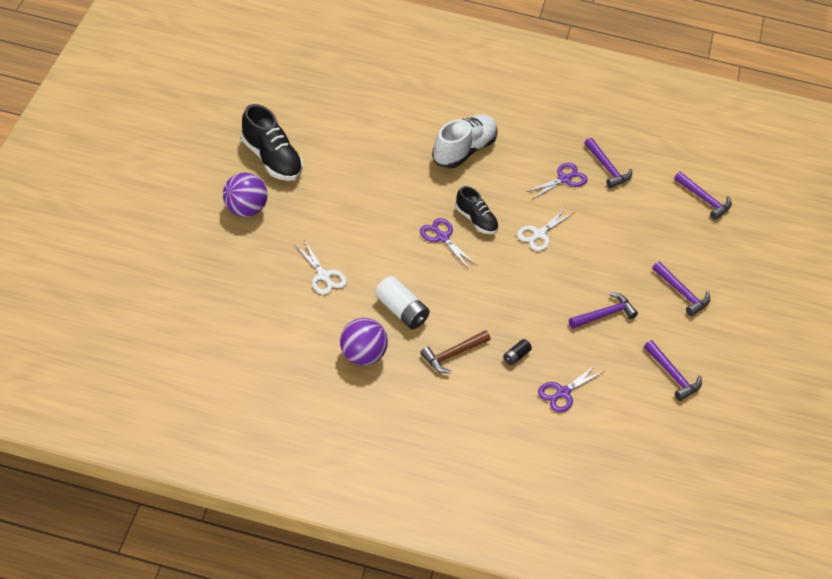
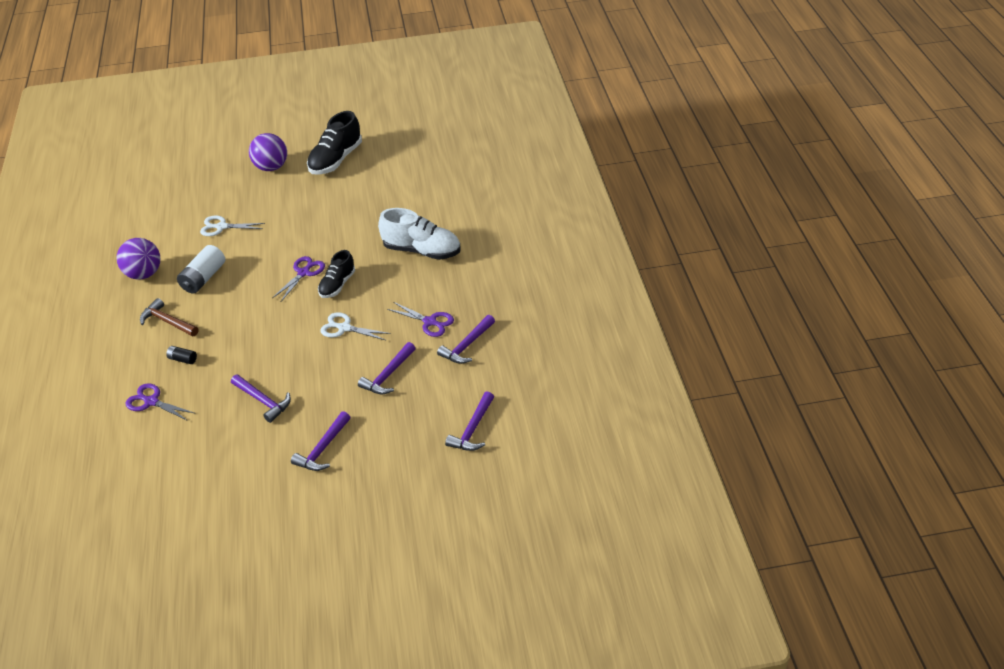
camera: 75 degrees right, 5 degrees down
white scissors [295,240,347,295] -> white scissors turned 60 degrees clockwise [200,216,265,236]
purple hammer [644,340,702,401] -> purple hammer moved to [358,342,416,394]

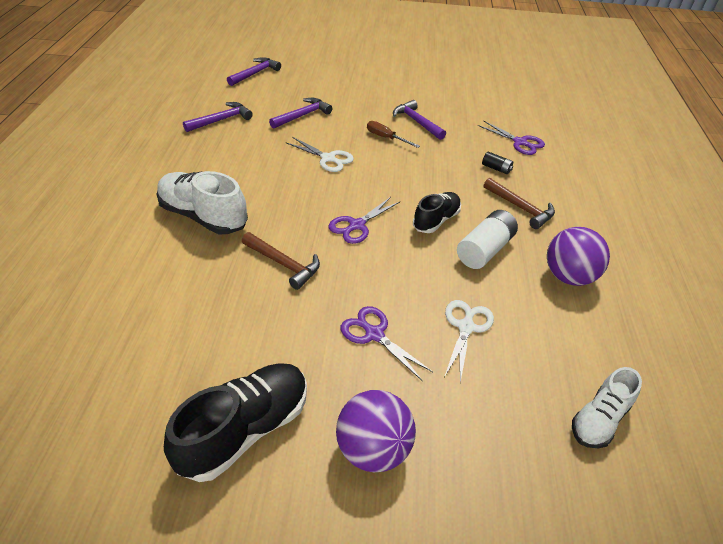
camera: 170 degrees left, 0 degrees up
white scissors [200,216,265,236] -> white scissors turned 90 degrees counterclockwise [444,300,494,383]
purple hammer [291,411,351,471] -> none
black shoe [318,250,355,298] -> black shoe moved to [413,192,461,233]
purple scissors [387,302,454,337] -> purple scissors moved to [341,306,433,381]
none -> brown hammer [242,232,320,290]
none -> brown screwdriver [367,121,420,148]
none -> white shoe [572,367,642,448]

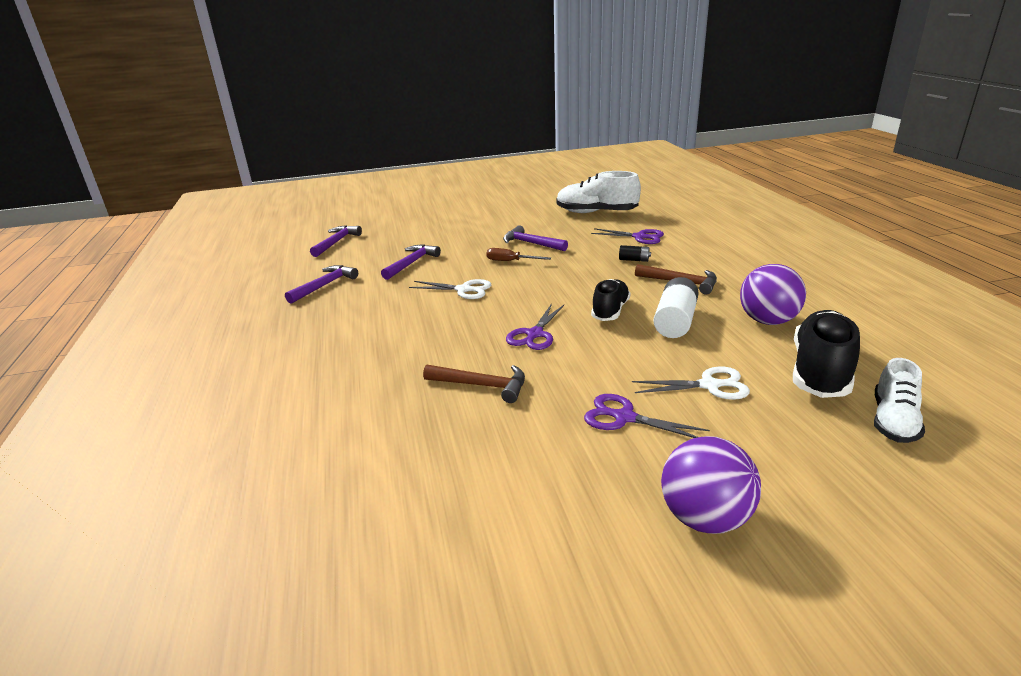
camera: 15 degrees left, 15 degrees down
white shoe [156,171,248,234] -> white shoe moved to [556,171,641,213]
black shoe [164,363,307,482] -> black shoe moved to [793,310,860,398]
white scissors [444,300,494,383] -> white scissors turned 90 degrees clockwise [632,366,750,400]

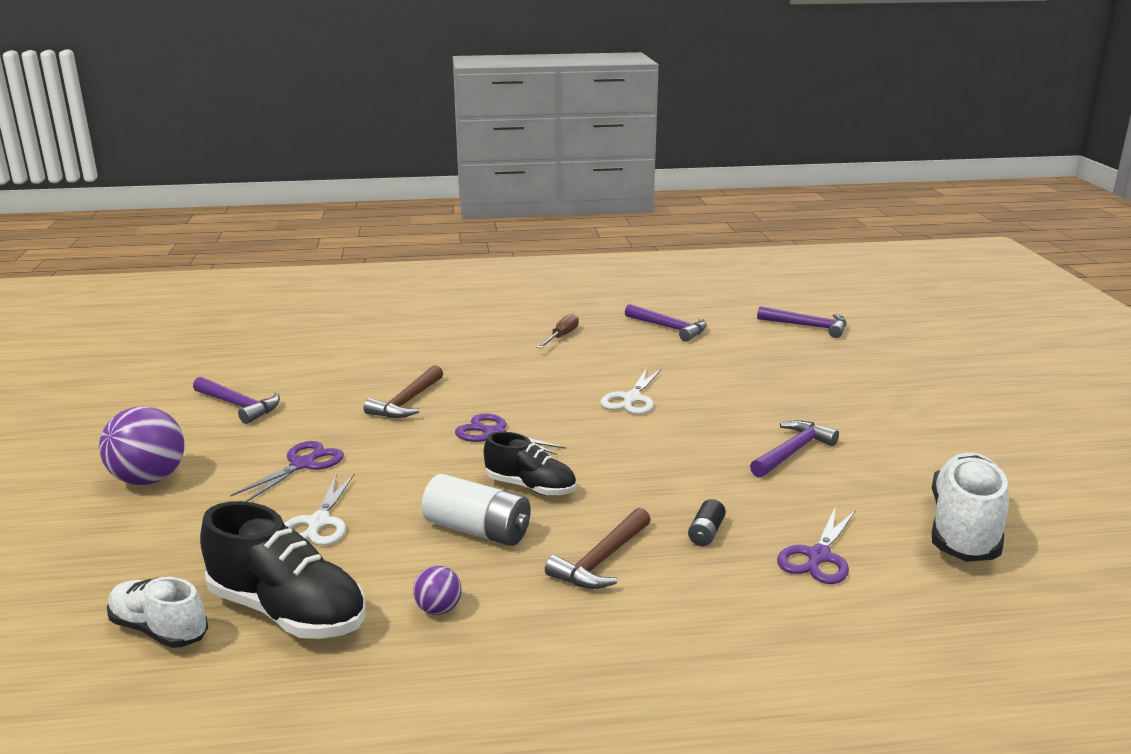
camera: 95 degrees right, 5 degrees down
purple hammer [381,244,441,280] -> purple hammer moved to [193,377,280,424]
brown screwdriver [486,248,551,261] -> brown screwdriver moved to [537,313,579,349]
purple ball [740,264,806,325] -> purple ball [413,566,462,615], size x0.50

